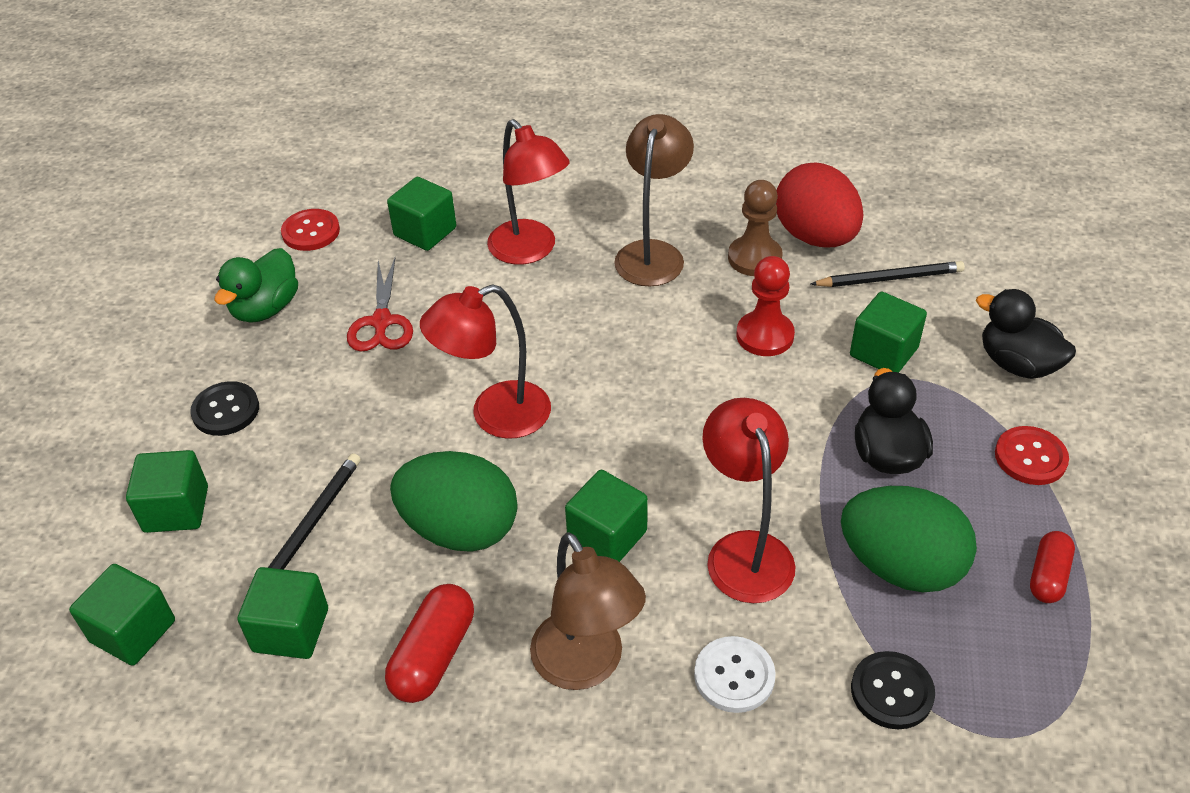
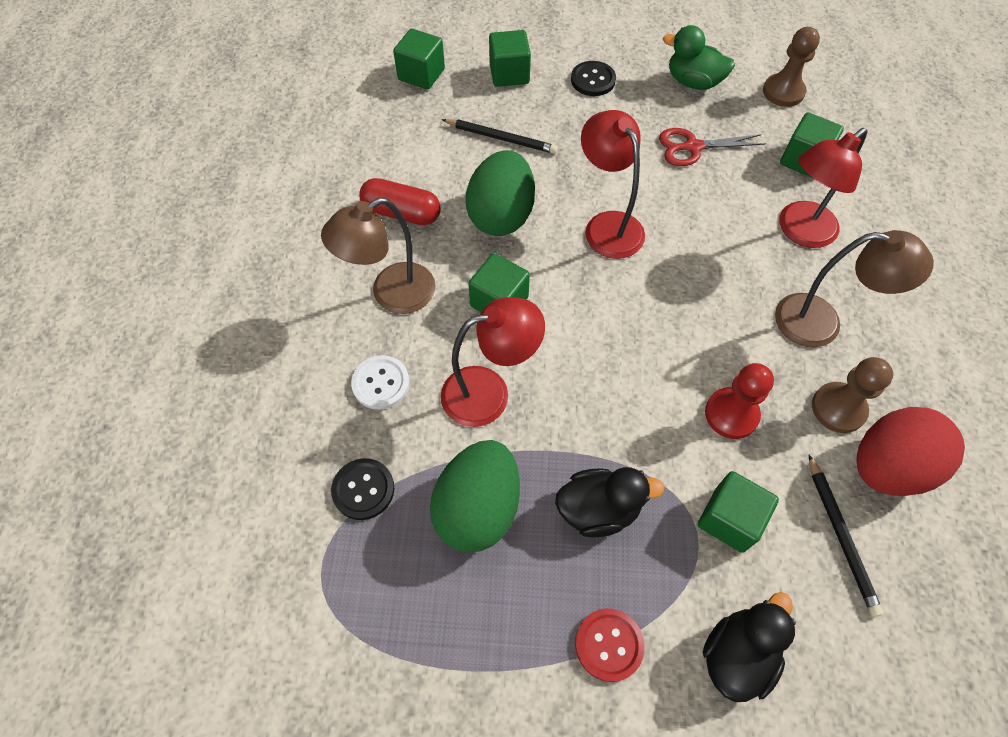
camera: 85 degrees right, 15 degrees up
green cube [238,567,328,659] -> none
red button [281,209,340,251] -> brown pawn [763,27,820,107]
red capsule [1030,531,1075,603] -> none

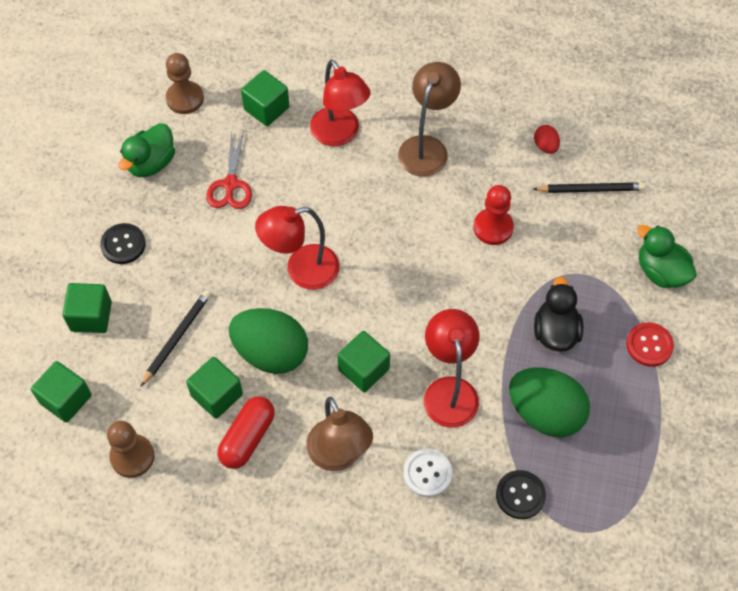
camera: 80 degrees left, 0 degrees up
green cube [698,471,779,553] -> green cube moved to [186,357,243,419]
black duck [703,592,796,702] -> green duck [637,225,697,288]
brown pawn [812,357,893,433] -> brown pawn moved to [107,421,155,478]
red egg [856,407,965,496] -> red egg [534,125,560,154], size x0.44

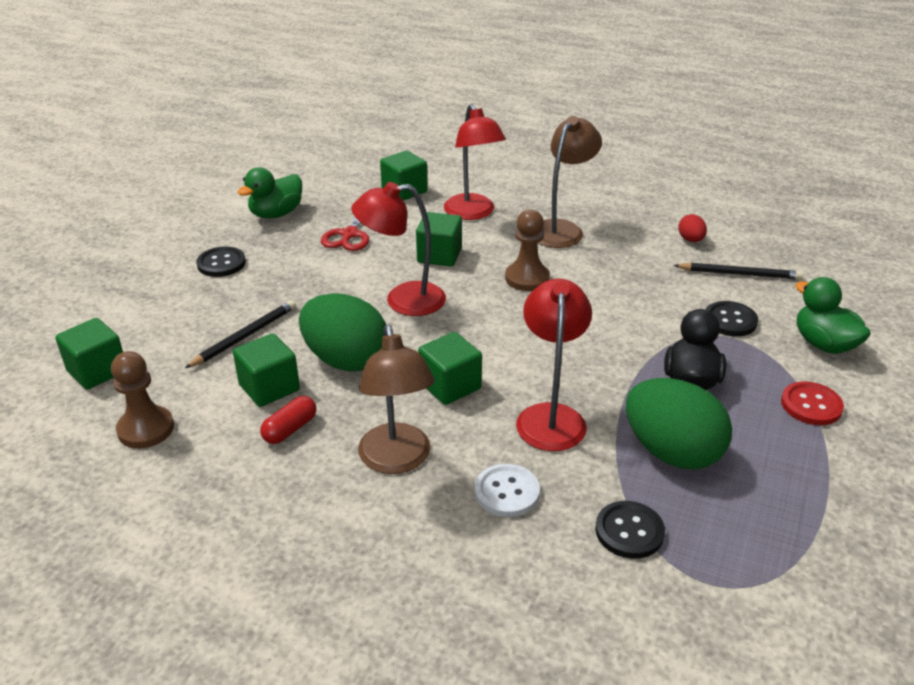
camera: 10 degrees right, 25 degrees down
green cube [62,283,112,333] -> green cube moved to [416,212,462,267]
brown pawn [166,53,204,114] -> brown pawn moved to [505,209,550,291]
red capsule [218,396,275,469] -> red capsule [260,396,316,444], size x0.66
red pawn [473,185,514,245] -> none
none -> black button [706,301,758,336]

